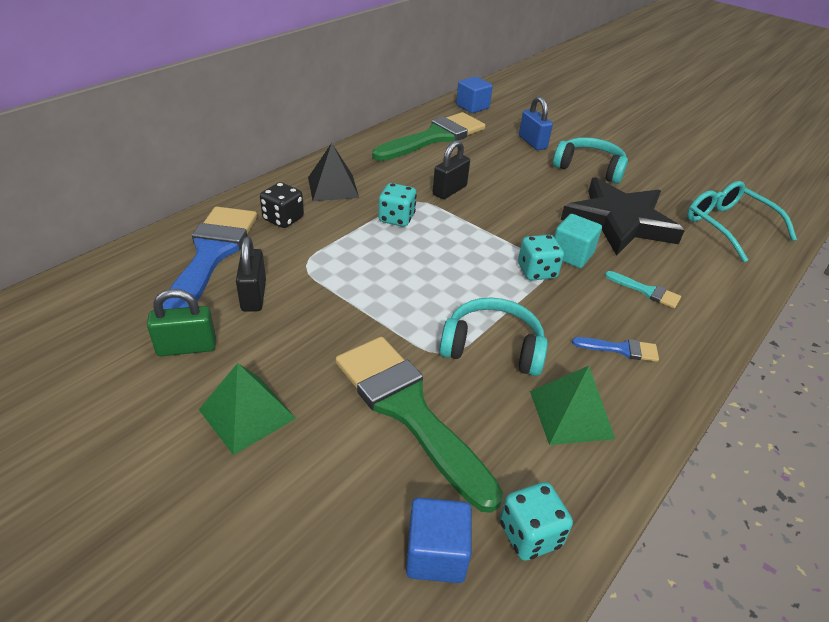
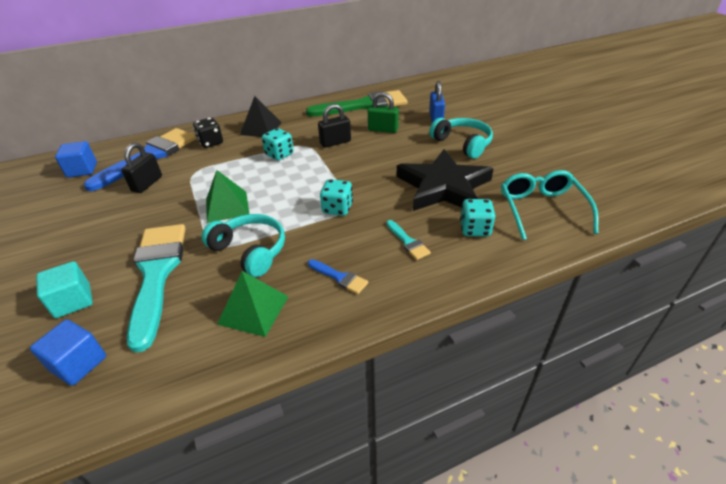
camera: 30 degrees right, 0 degrees up
green padlock [147,289,216,356] -> green padlock moved to [368,92,399,133]
green pyramid [199,363,296,455] -> green pyramid moved to [206,170,249,223]
green brush [336,337,503,513] -> turquoise brush [127,224,186,353]
blue cube [456,77,493,113] -> blue cube moved to [55,141,97,178]
turquoise dice [500,482,573,561] -> turquoise dice moved to [460,199,495,237]
turquoise cube [554,214,602,268] -> turquoise cube moved to [36,261,93,318]

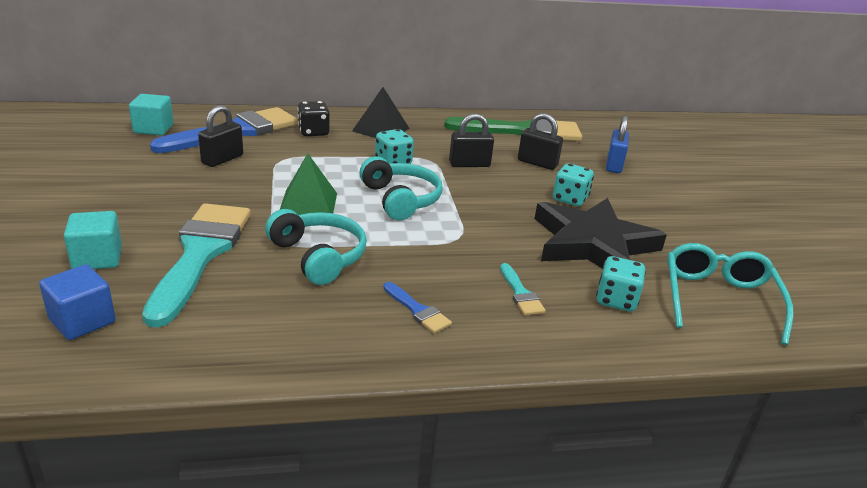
camera: 10 degrees right, 10 degrees down
blue cube [55,141,97,178] -> turquoise cube [129,94,173,135]
green pyramid [217,271,289,337] -> none
turquoise dice [320,179,353,216] -> turquoise dice moved to [553,163,594,206]
green padlock [368,92,399,133] -> black padlock [518,113,563,170]
turquoise headphones [429,118,493,159] -> turquoise headphones moved to [359,156,443,220]

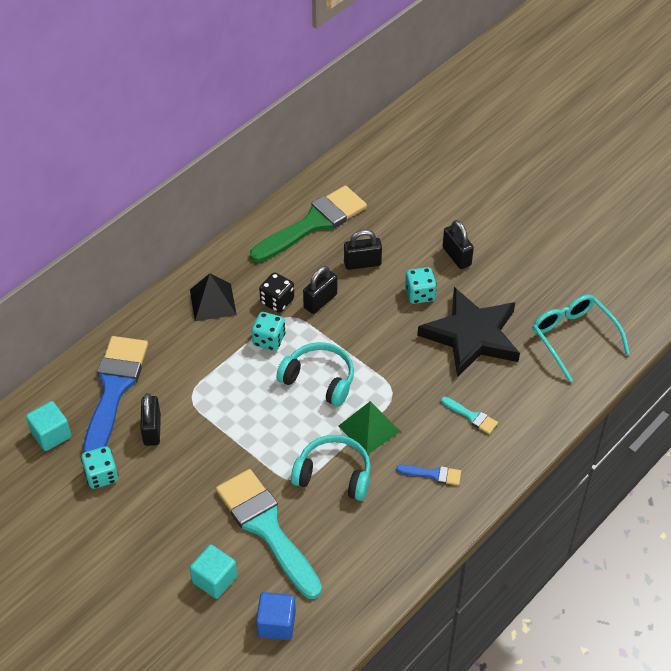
camera: 35 degrees left, 20 degrees up
green pyramid [280,153,337,215] -> green pyramid moved to [338,401,401,454]
black dice [298,101,330,136] -> black dice moved to [259,273,294,313]
turquoise dice [596,256,646,312] -> turquoise dice moved to [81,446,118,489]
blue padlock [606,116,629,173] -> none
none -> black padlock [442,220,474,269]

